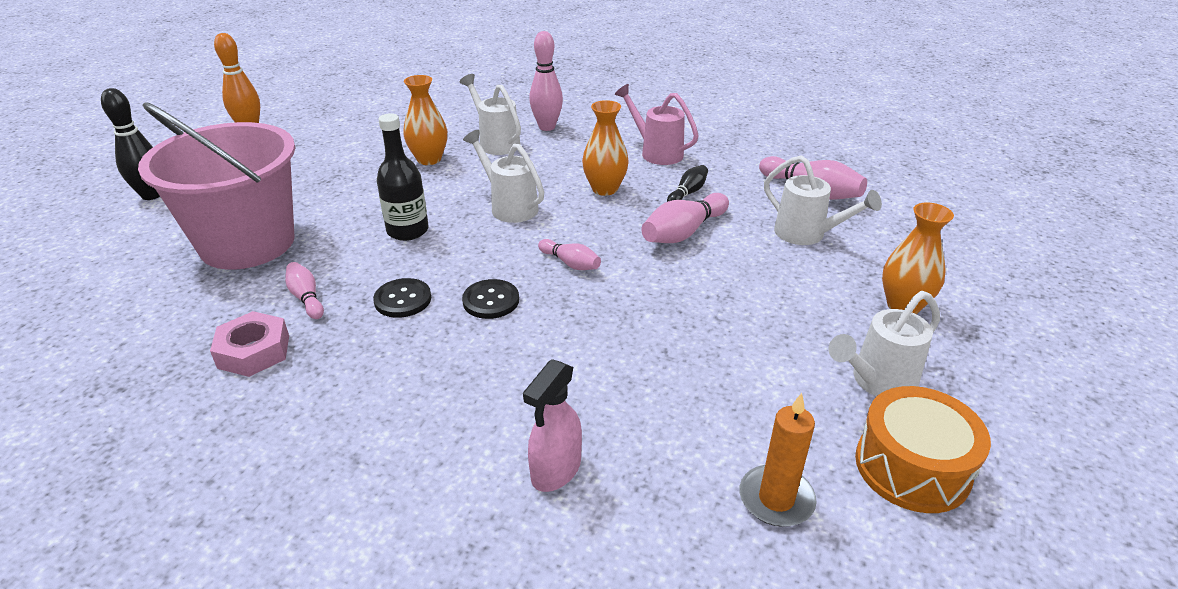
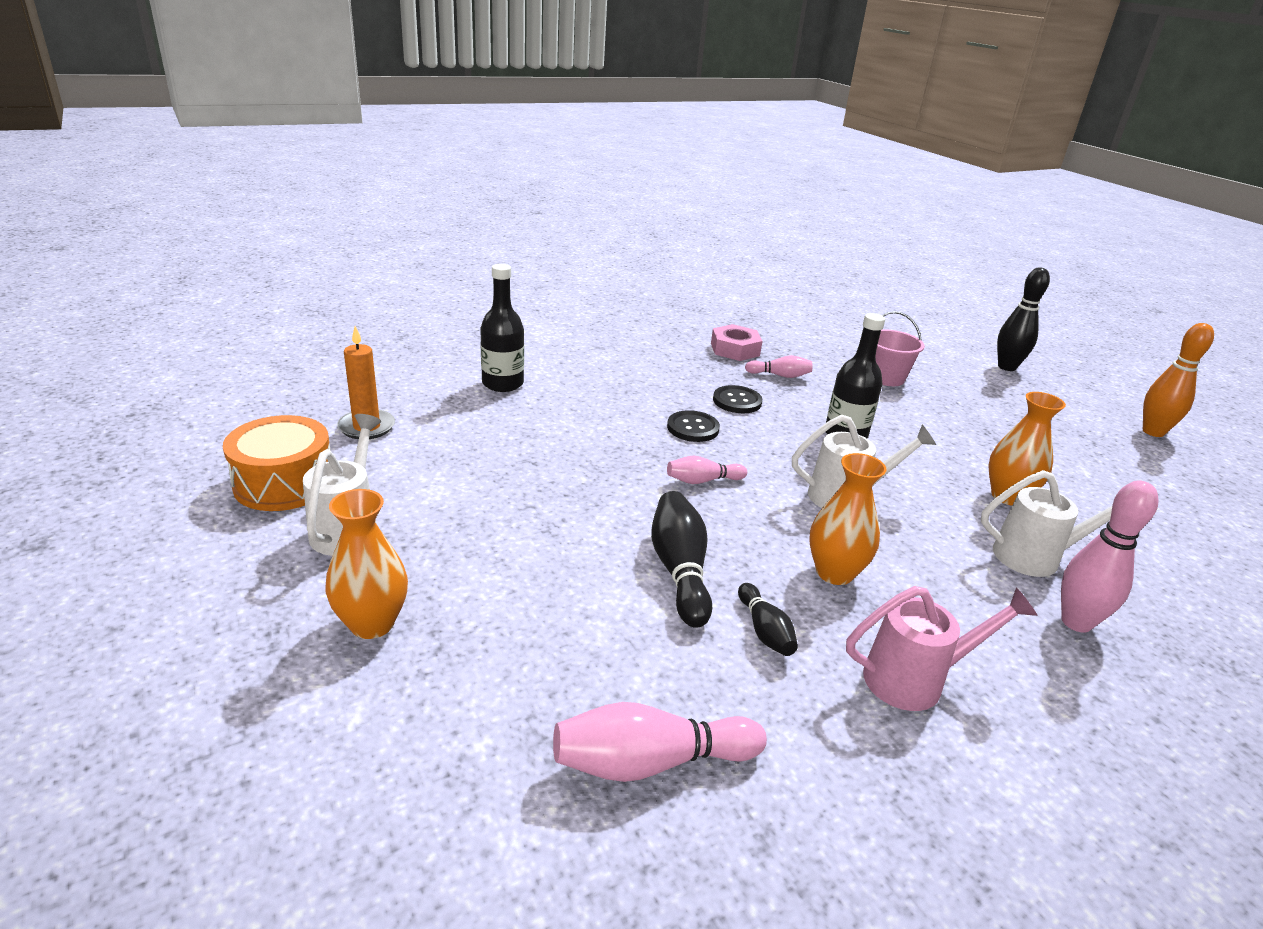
camera: 125 degrees right, 5 degrees down
pink bucket [138,102,295,270] -> pink bucket [875,311,925,386], size x0.46
pink spray bottle [523,359,582,492] -> black bottle [480,264,524,392]
pink bowling pin [641,193,729,243] -> black bowling pin [651,491,712,628]
white watering can [764,155,882,245] -> none

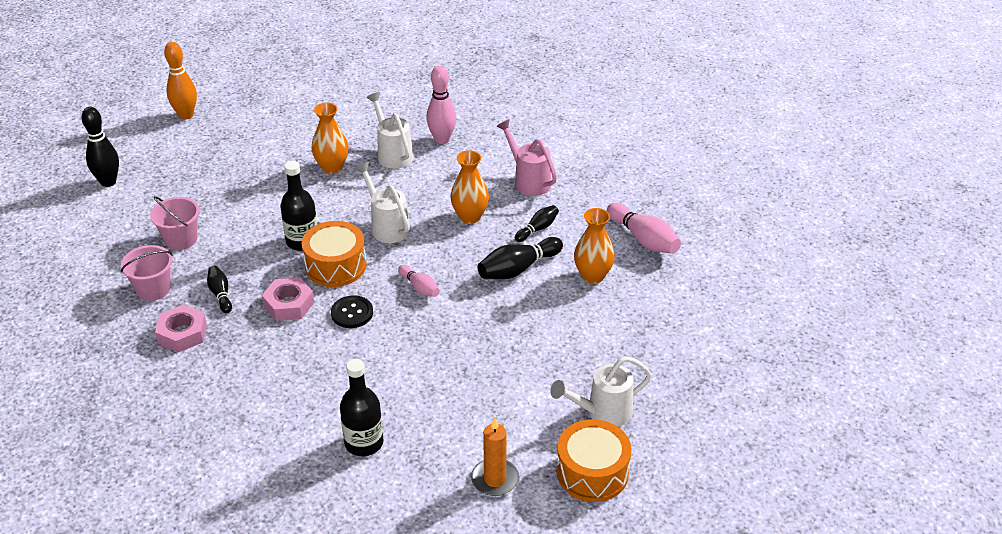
camera: 115 degrees left, 10 degrees up
orange vase [325,489,408,639] -> orange vase moved to [574,208,615,284]
black button [713,385,762,413] -> pink nut [262,277,314,321]
pink bowling pin [745,355,812,378] -> black bowling pin [207,266,232,313]
none -> pink bucket [121,245,173,301]
none -> orange drum [301,221,367,287]

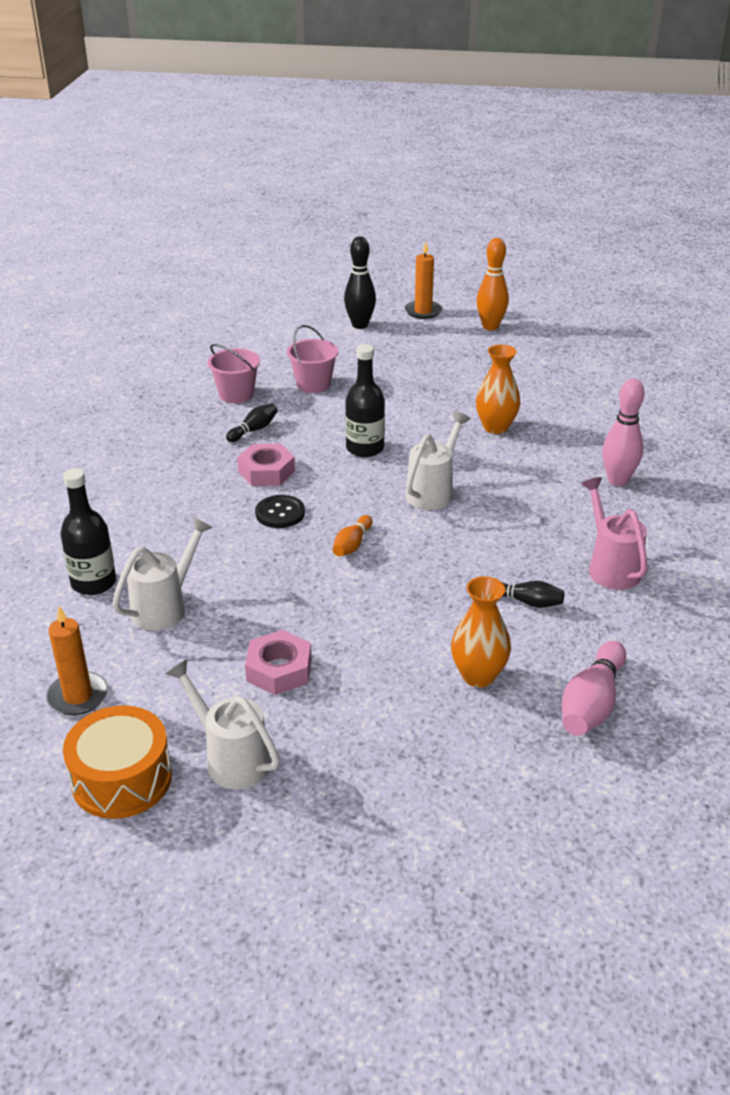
camera: 65 degrees right, 5 degrees down
pink nut [155,304,207,352] -> pink nut moved to [245,630,311,695]
orange drum [301,221,367,287] -> none
white watering can [366,92,414,169] -> white watering can moved to [112,517,213,630]
pink bowling pin [398,265,440,297] -> orange bowling pin [333,515,373,556]
orange vase [450,150,489,224] -> none
black bowling pin [477,237,563,279] -> none
pink watering can [496,119,557,196] -> pink watering can turned 45 degrees counterclockwise [581,477,647,590]
none -> orange candle [405,241,442,319]

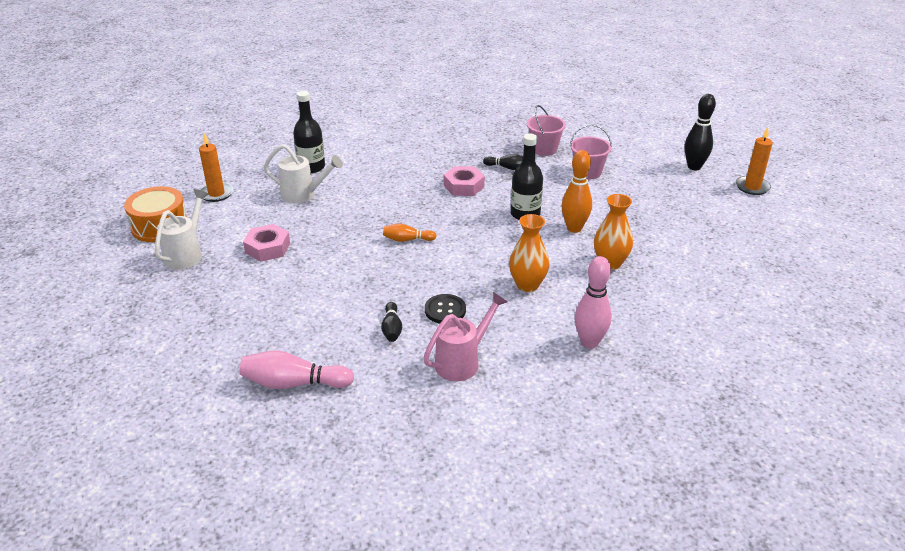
camera: 65 degrees right, 0 degrees up
black button [255,495,305,528] -> black button moved to [425,294,466,324]
white watering can [406,411,470,510] -> none
orange vase [451,576,511,688] -> orange vase moved to [509,214,549,292]
orange bowling pin [477,238,509,330] -> orange bowling pin moved to [561,150,592,233]

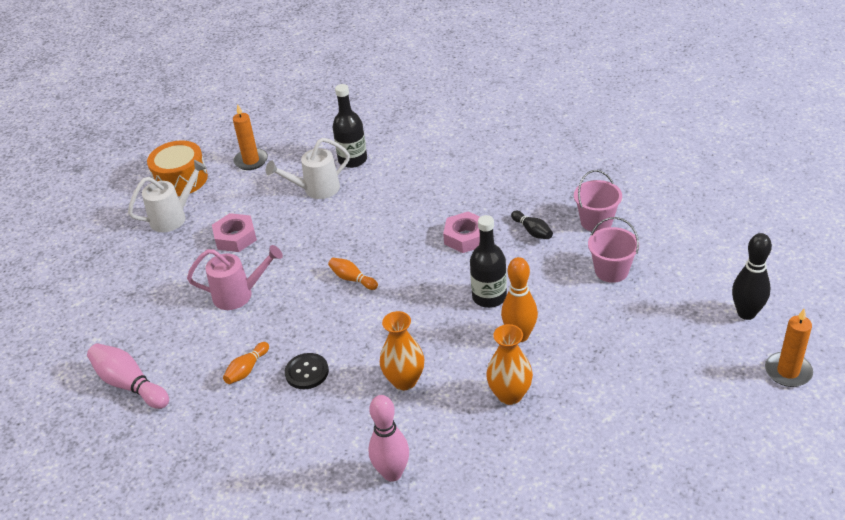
camera: 40 degrees right, 5 degrees up
white watering can [264,144,343,203] -> white watering can turned 105 degrees clockwise [266,138,350,199]
black bowling pin [381,302,402,342] -> orange bowling pin [223,342,269,384]
pink watering can [423,292,508,381] -> pink watering can moved to [187,245,283,310]

